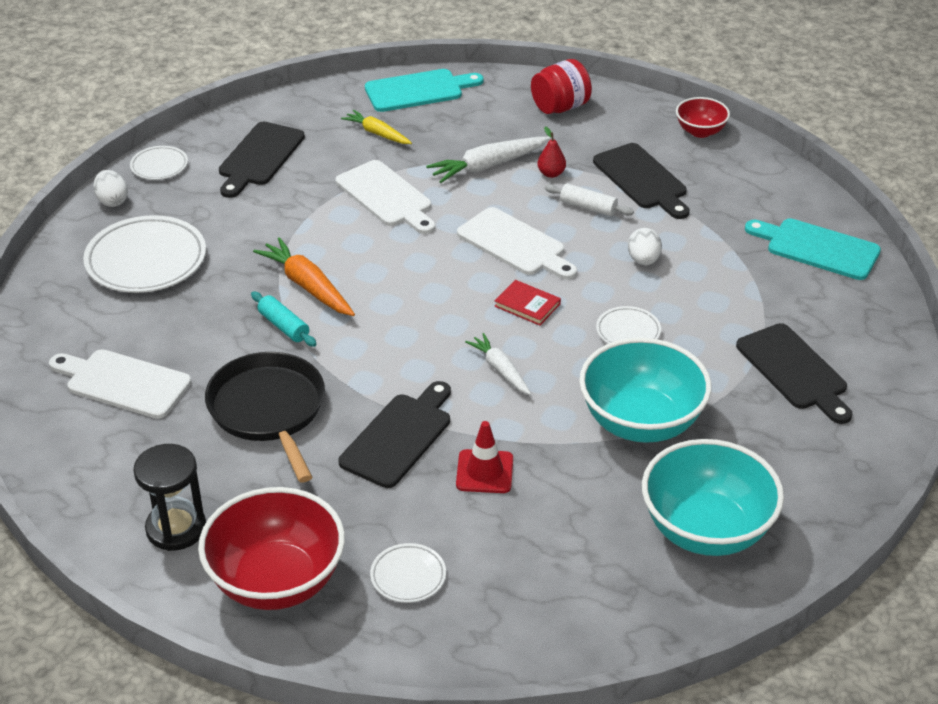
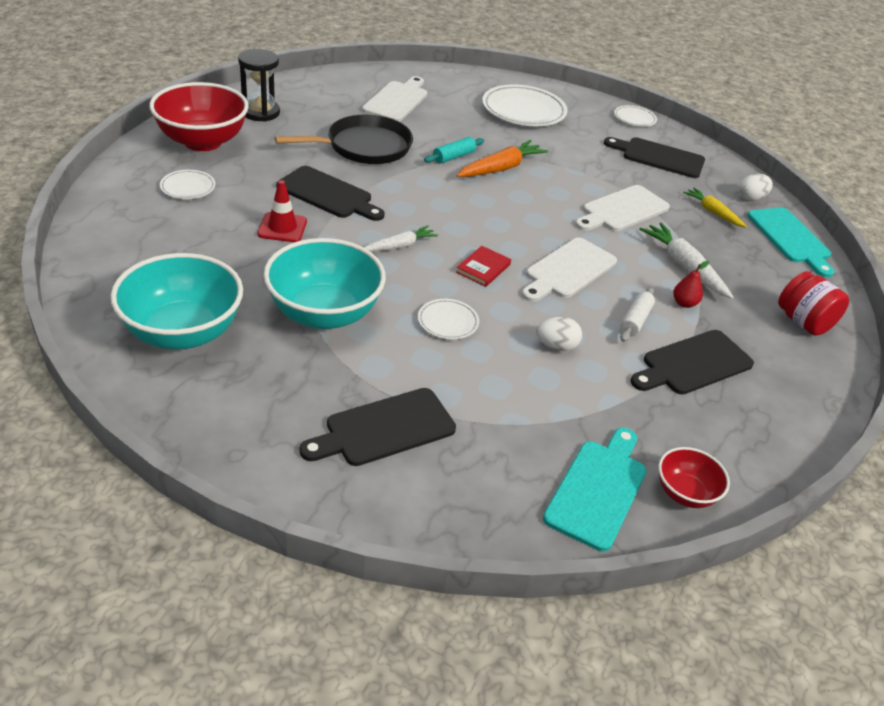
camera: 85 degrees right, 0 degrees up
white egg [93,170,128,207] -> white egg moved to [739,173,773,201]
yellow carrot [341,110,412,144] -> yellow carrot turned 75 degrees counterclockwise [683,188,747,228]
red bowl [676,97,730,138] -> red bowl moved to [658,447,730,508]

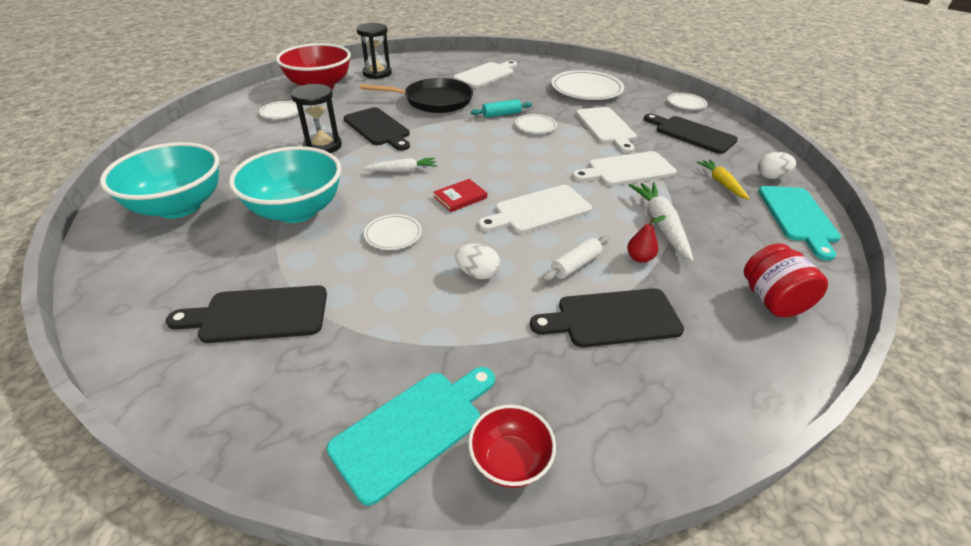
camera: 25 degrees right, 0 degrees up
red traffic cone [257,180,307,242] -> black hourglass [291,84,342,153]
orange carrot [456,140,548,177] -> white plate [515,114,557,134]
none -> white cutting board [576,107,637,153]

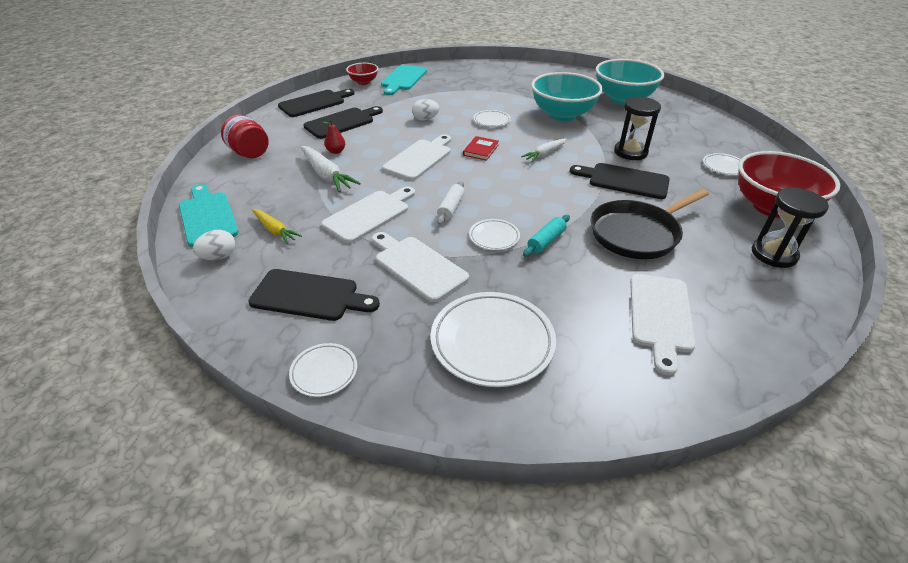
camera: 150 degrees right, 0 degrees up
black cutting board [166,285,327,343] -> black cutting board moved to [278,89,355,117]
white rolling pin [542,236,609,281] -> white rolling pin moved to [437,181,464,225]

